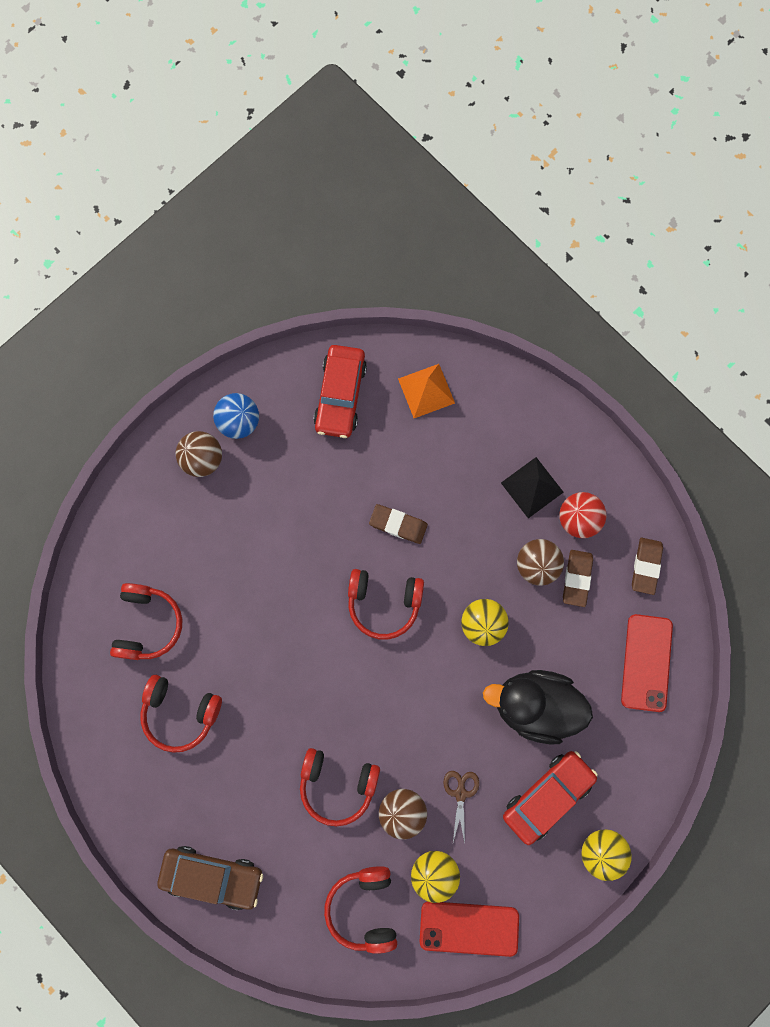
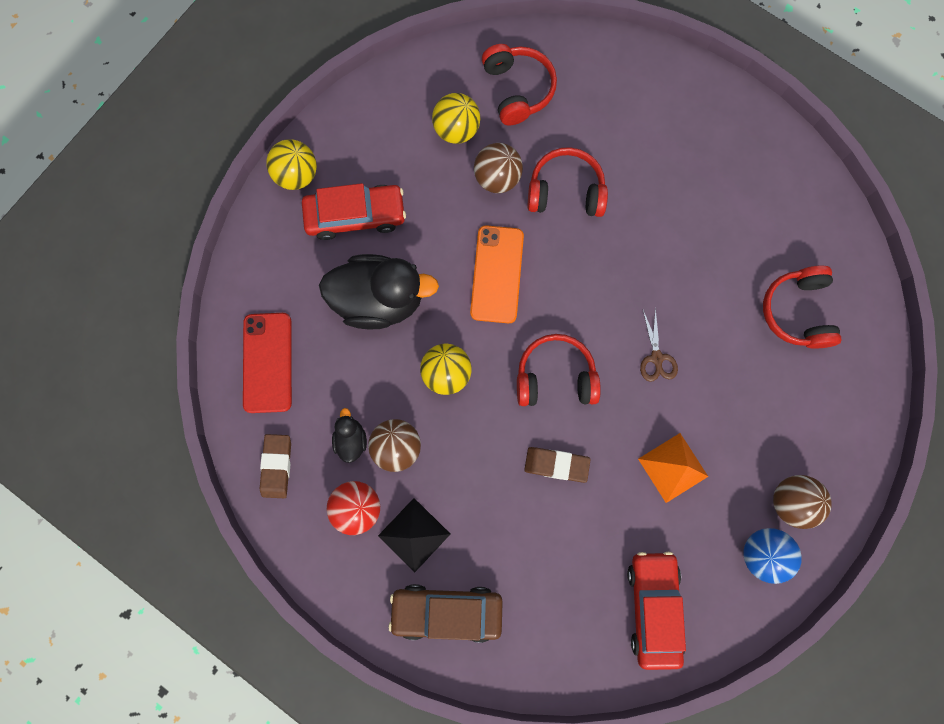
camera: 170 degrees right, 0 degrees up
red headphones [140,675,222,753] -> none
brown car [157,846,263,910] -> brown car moved to [388,584,503,643]
orange pyramid [398,364,455,418] -> orange pyramid moved to [638,433,708,503]
red phone [420,901,519,957] -> none
brown scissors [443,771,479,844] -> brown scissors moved to [640,307,678,382]
red car [503,751,598,845] -> red car turned 135 degrees counterclockwise [302,183,406,240]
brown eraser [563,550,593,607] -> black duck [332,408,367,463]
none -> orange phone [470,225,524,323]

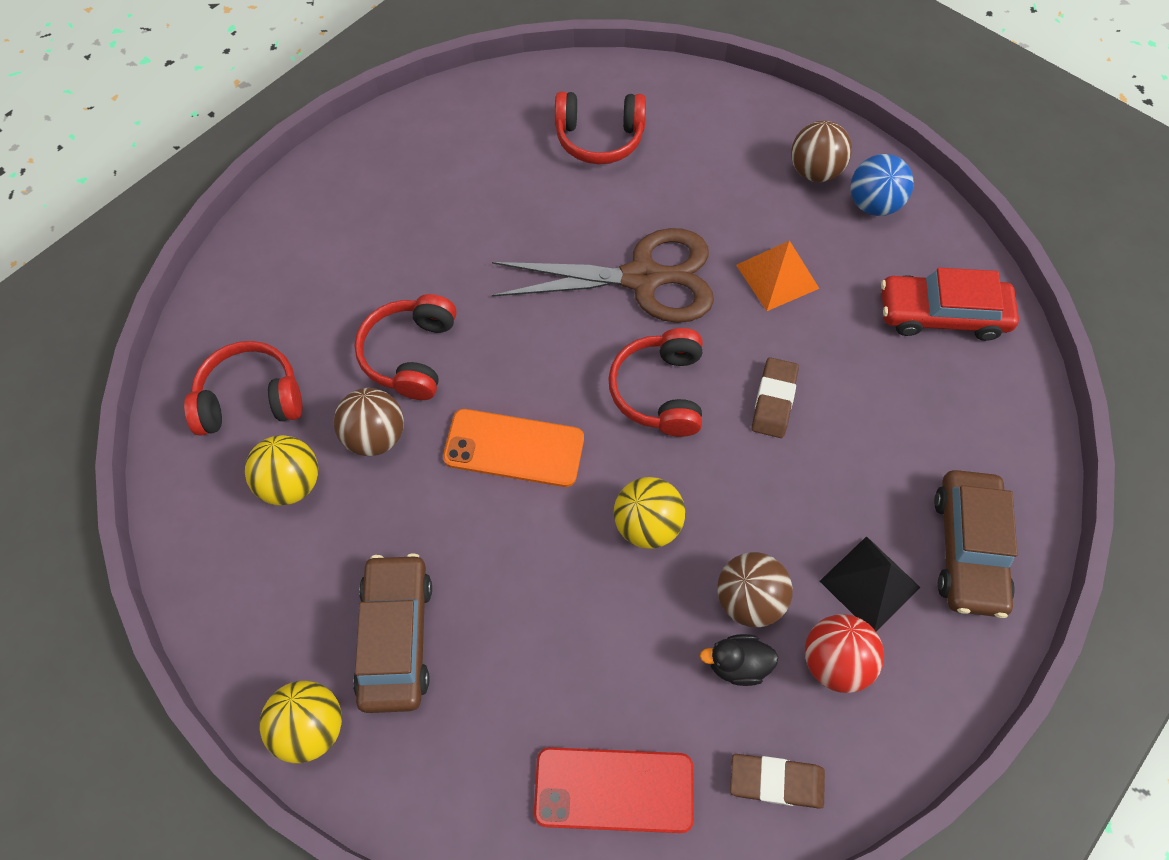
camera: 85 degrees left, 15 degrees down
red car [302,183,406,240] -> brown car [353,553,432,713]
black duck [319,254,439,329] -> none
brown scissors [640,307,678,382] -> brown scissors [492,228,714,323], size x2.39

